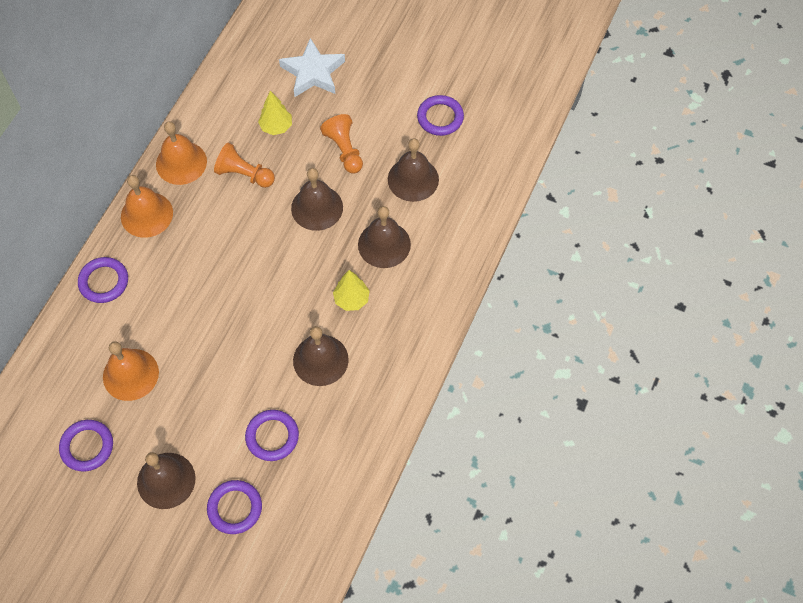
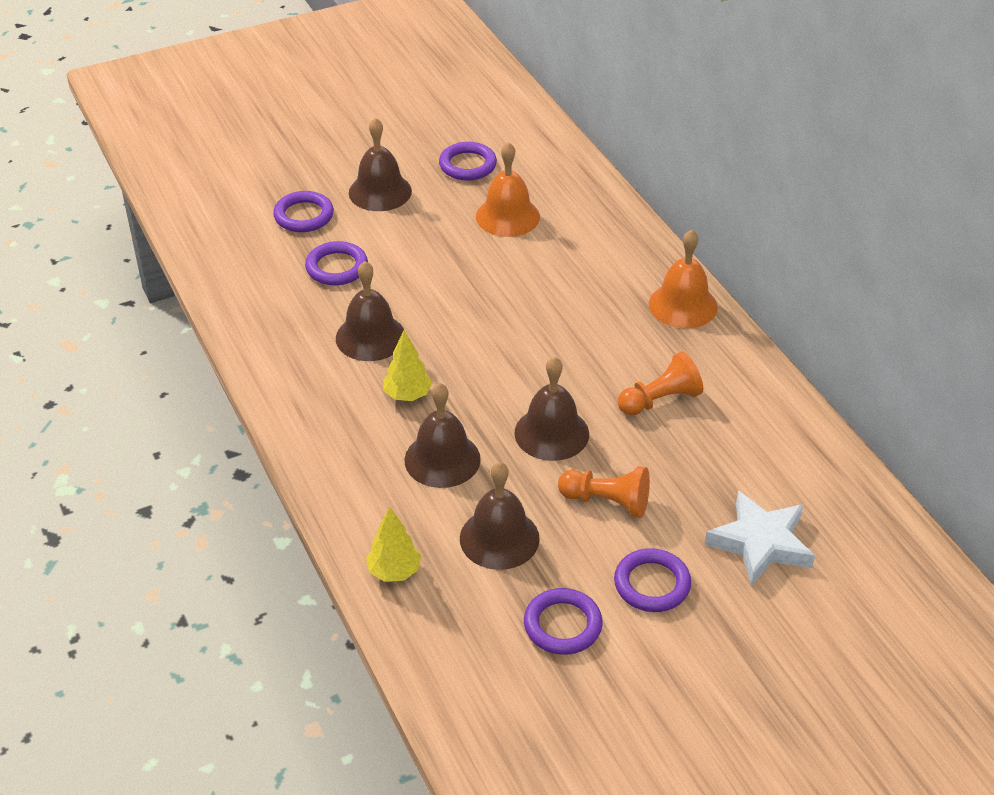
camera: 130 degrees right, 20 degrees down
purple ring [78,257,128,303] -> purple ring moved to [614,548,691,612]
orange bell [156,121,207,185] -> none
yellow tree [258,91,292,135] -> yellow tree moved to [366,506,421,582]

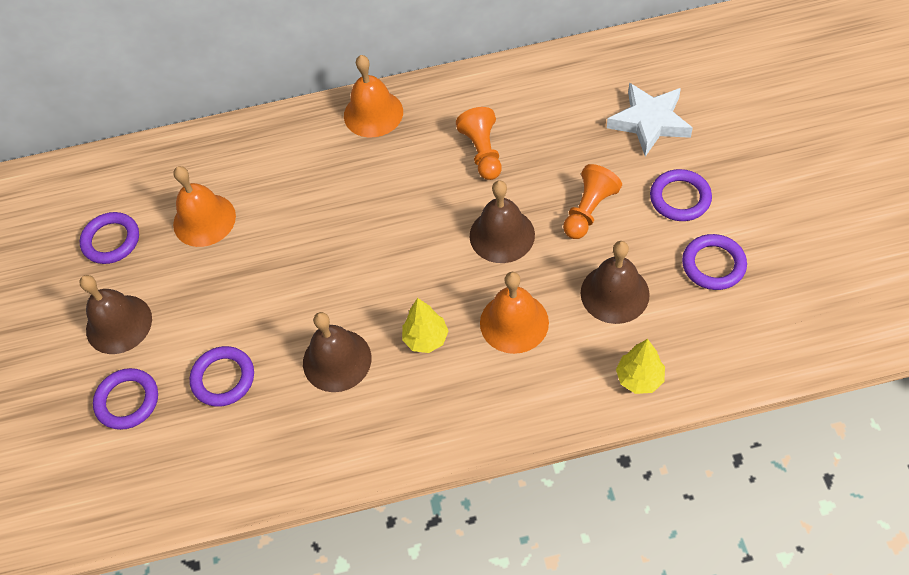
camera: 70 degrees left, 15 degrees up
brown bell [404,383,481,488] -> orange bell [480,272,549,354]

